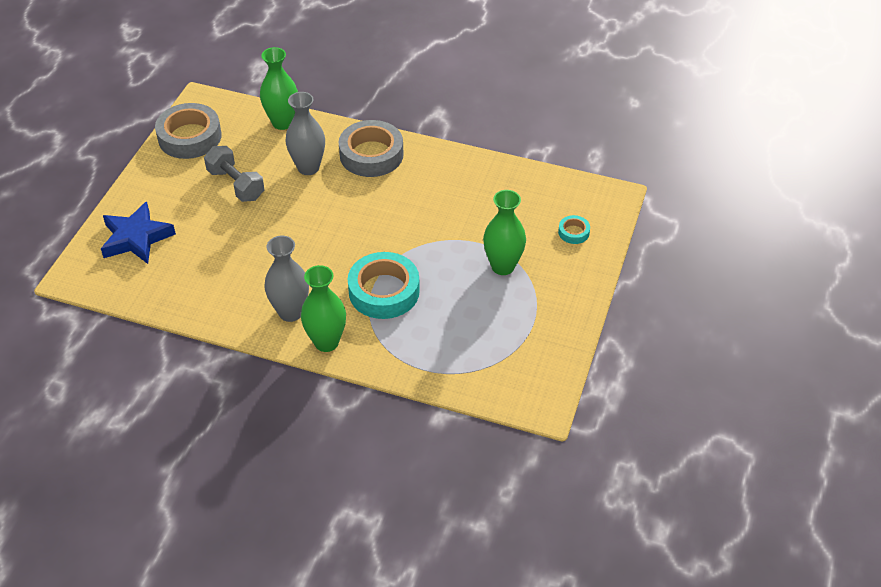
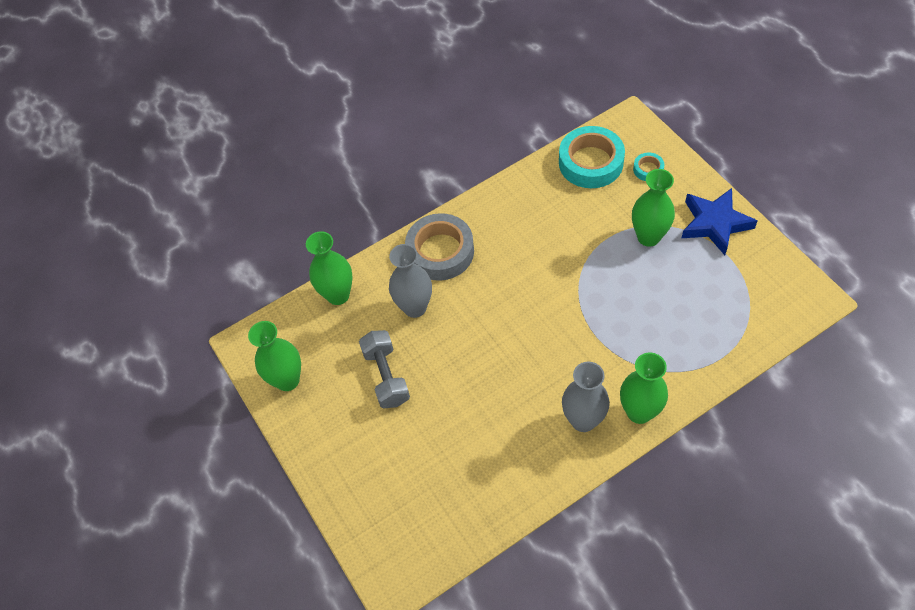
camera: 45 degrees left, 10 degrees up
blue star [101,202,176,264] -> blue star moved to [682,188,758,255]
grey tape [155,103,221,159] -> green vase [248,321,301,391]
grey dumbbell [204,146,264,202] -> grey dumbbell turned 75 degrees clockwise [359,330,410,408]
turquoise tape [348,252,420,319] -> turquoise tape moved to [559,126,625,188]

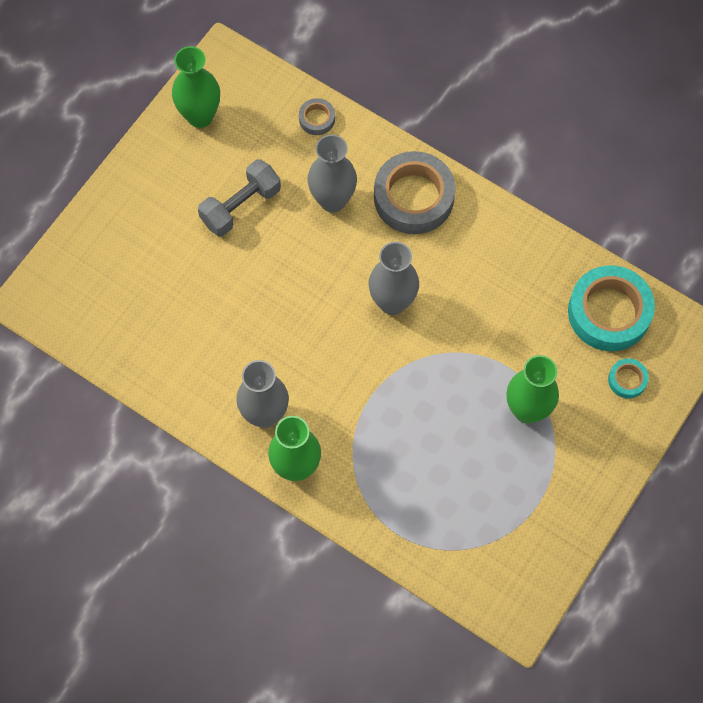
camera: 60 degrees right, 10 degrees up
green vase [306,231,353,305] -> grey tape [299,98,335,135]
blue star [682,188,758,255] -> none
none -> grey vase [368,242,419,315]

